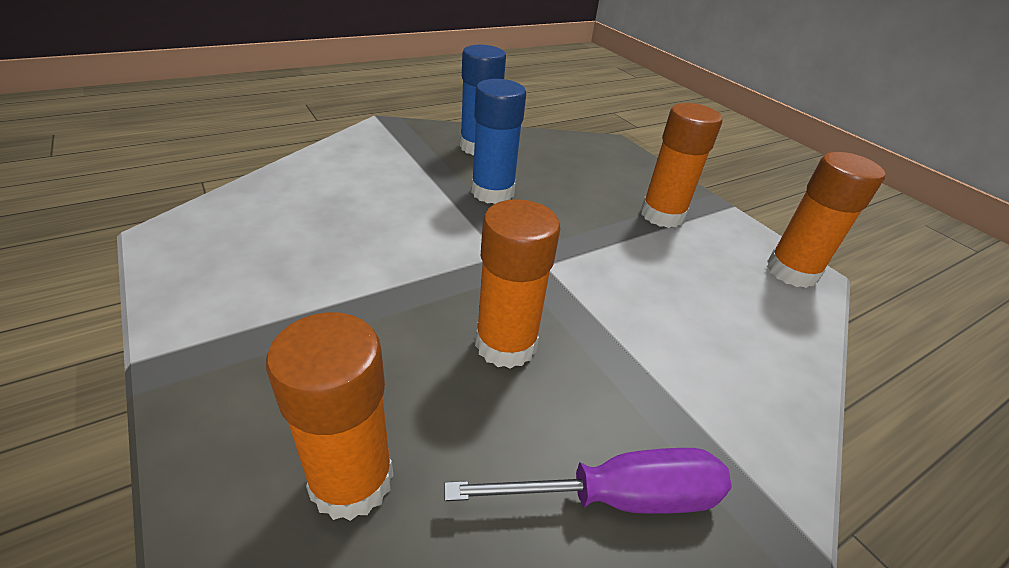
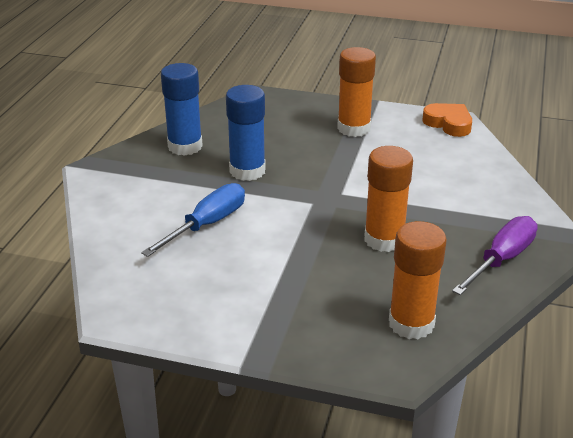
camera: 40 degrees left, 5 degrees down
orange glue stick [767,152,885,288] -> orange heart [422,103,472,137]
none -> blue screwdriver [141,183,245,257]

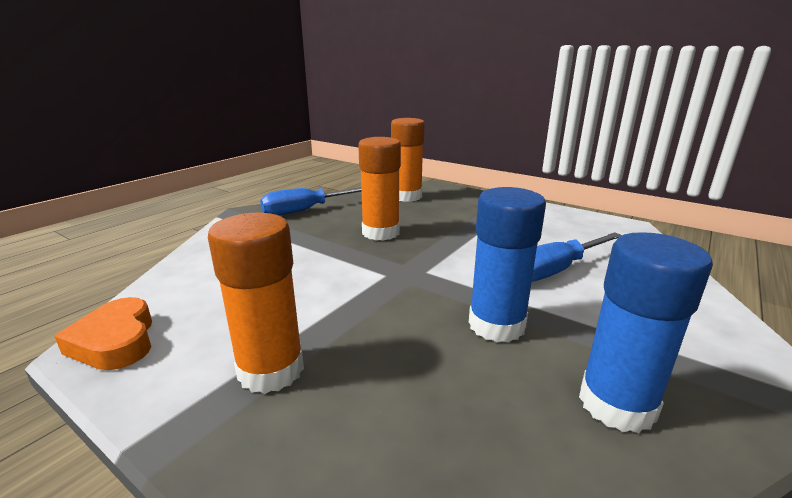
camera: 160 degrees left, 10 degrees down
purple screwdriver [452,216,537,295] -> blue screwdriver [260,187,361,215]

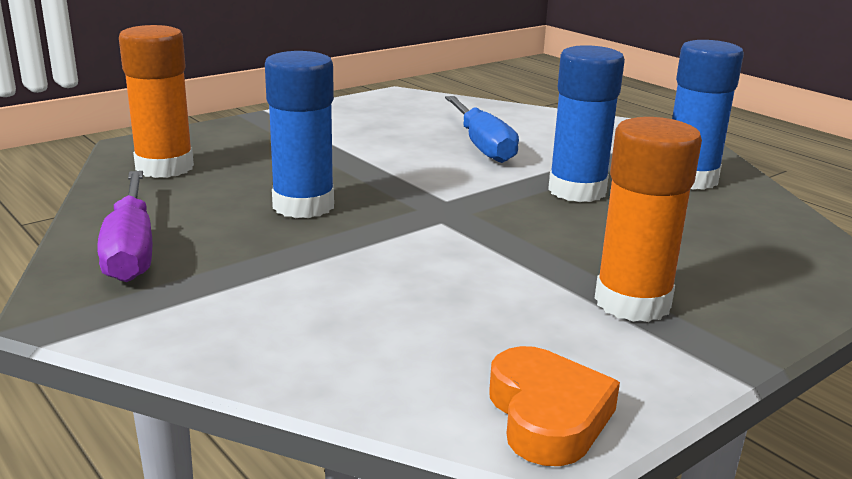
camera: 75 degrees left, 0 degrees up
orange heart [54,297,152,370] -> orange heart turned 90 degrees counterclockwise [489,346,620,466]
blue screwdriver [260,187,361,215] -> purple screwdriver [97,171,152,282]
orange glue stick [358,137,401,241] -> blue glue stick [265,51,334,218]

